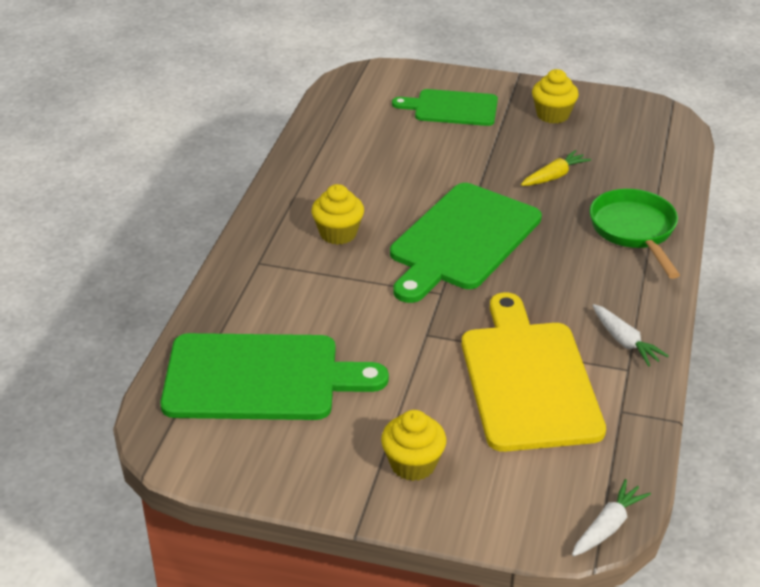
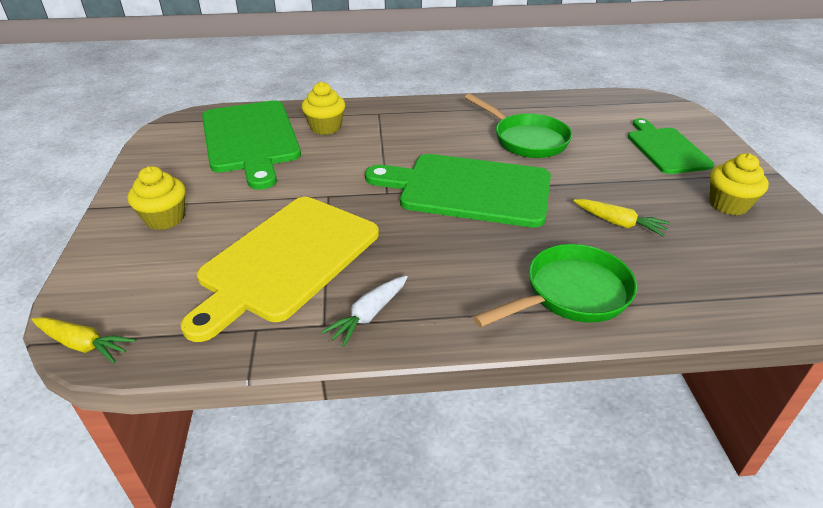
camera: 70 degrees right, 0 degrees up
yellow cupcake [311,184,364,245] -> yellow cupcake moved to [301,82,345,135]
yellow cutting board [462,292,606,452] -> yellow cutting board turned 150 degrees clockwise [180,197,379,342]
white carrot [572,479,651,556] -> yellow carrot [32,317,136,363]
none -> green pan [465,94,572,158]

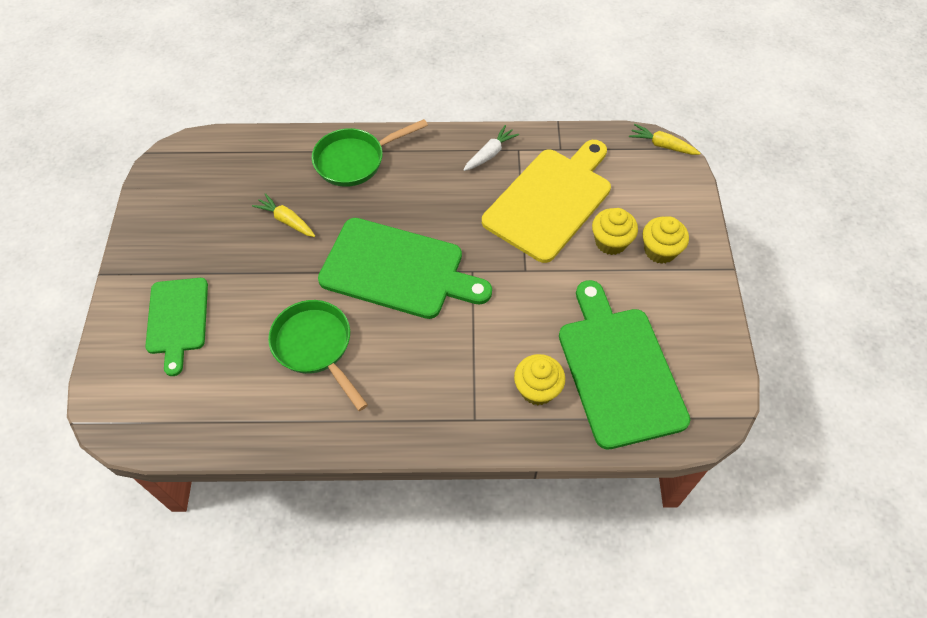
camera: 175 degrees left, 20 degrees up
yellow cupcake [710,153,769,215] -> yellow cupcake moved to [592,208,638,255]

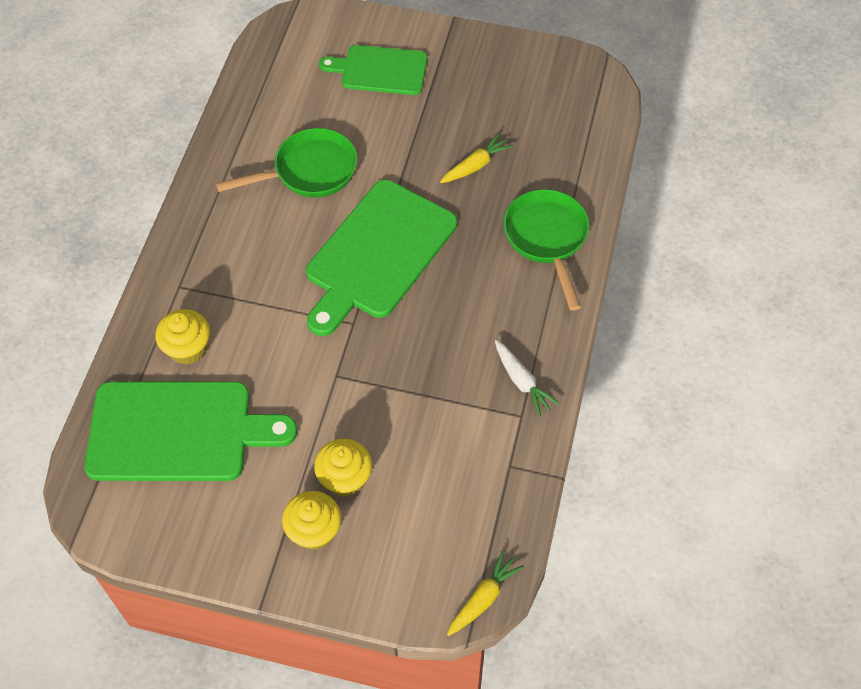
camera: 105 degrees right, 0 degrees up
yellow cutting board [482,140,611,263] -> none

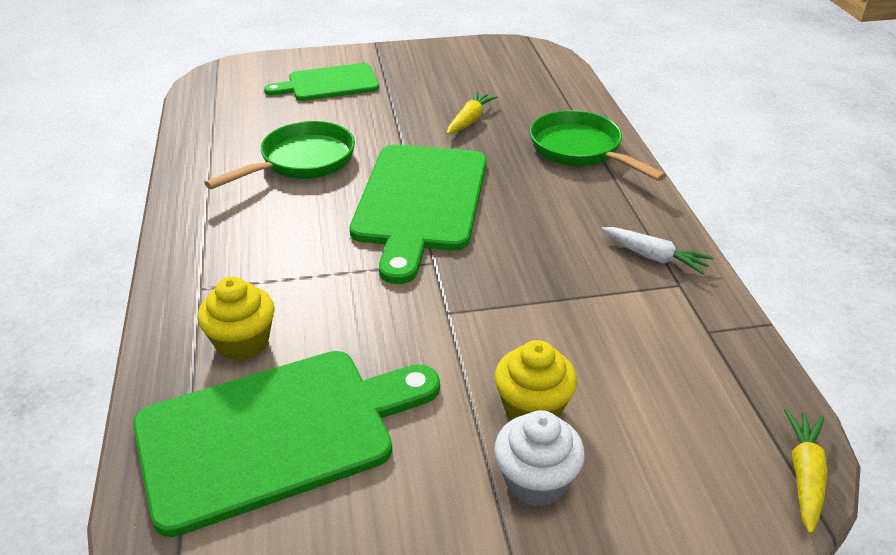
camera: 25 degrees left, 20 degrees down
yellow cupcake [282,491,342,550] -> white cupcake [494,410,585,507]

